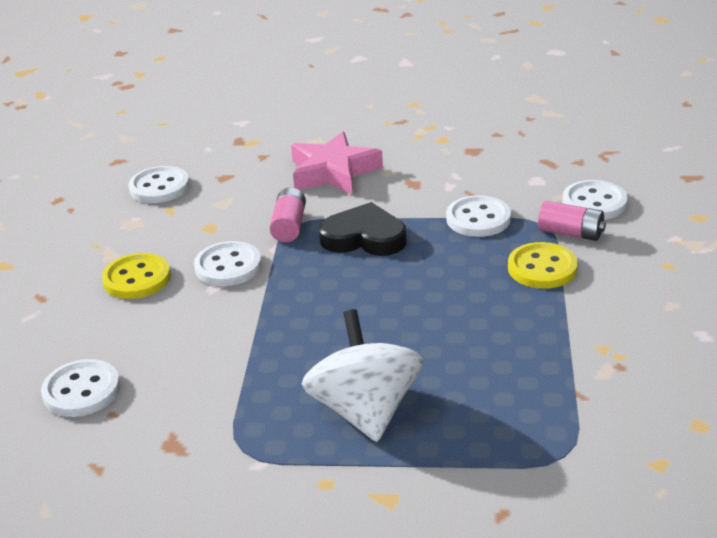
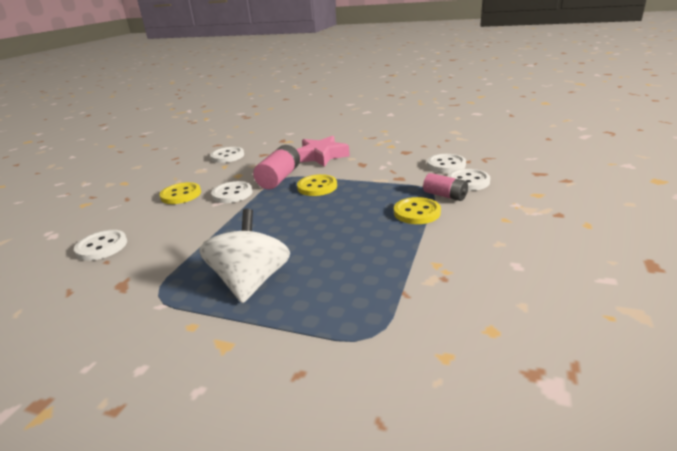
camera: 15 degrees right, 5 degrees down
pink battery [270,188,306,242] -> pink battery [253,145,300,189], size x1.53
black heart [319,202,407,256] -> yellow button [297,174,337,196]
white button [446,195,511,237] -> white button moved to [427,154,466,173]

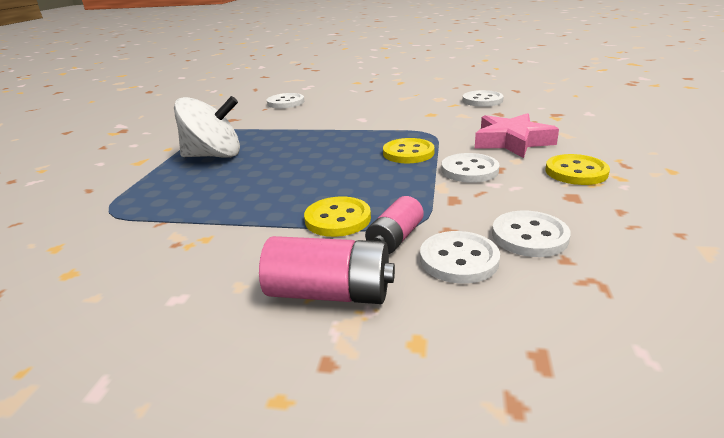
camera: 80 degrees right, 0 degrees up
yellow button [159,182,201,204] -> yellow button moved to [546,154,610,185]
white button [211,181,252,203] -> white button moved to [441,153,500,183]
pink battery [253,145,300,189] -> pink battery moved to [259,236,395,304]

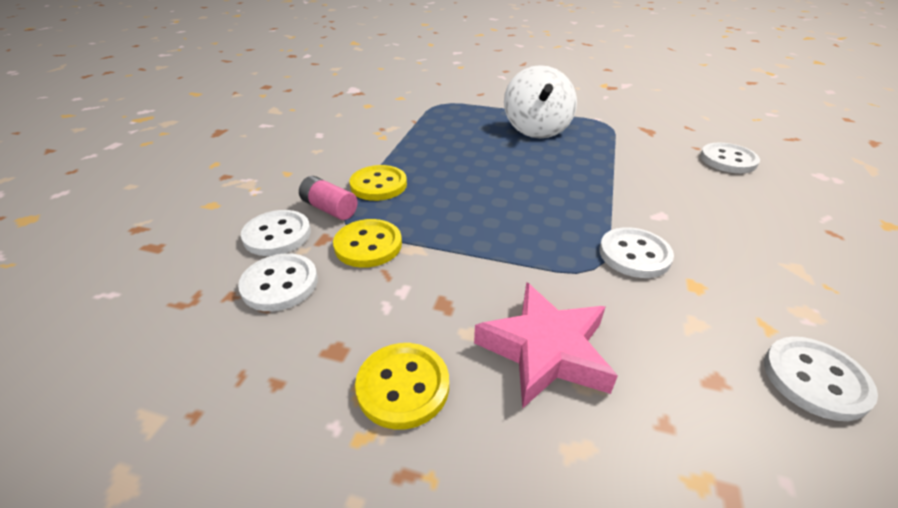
camera: 95 degrees right, 10 degrees up
pink battery [259,236,395,304] -> none
yellow button [383,138,435,163] -> yellow button moved to [333,219,402,268]
white button [441,153,500,183] -> white button moved to [599,227,674,278]

